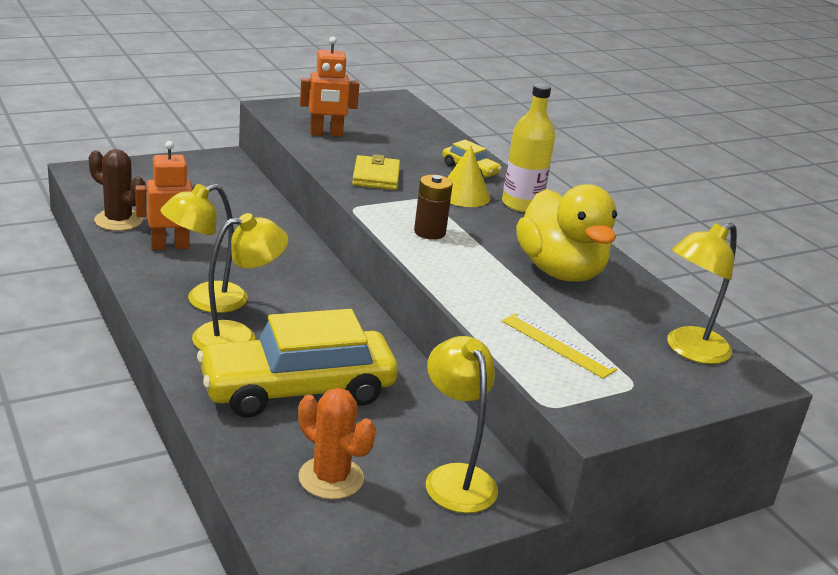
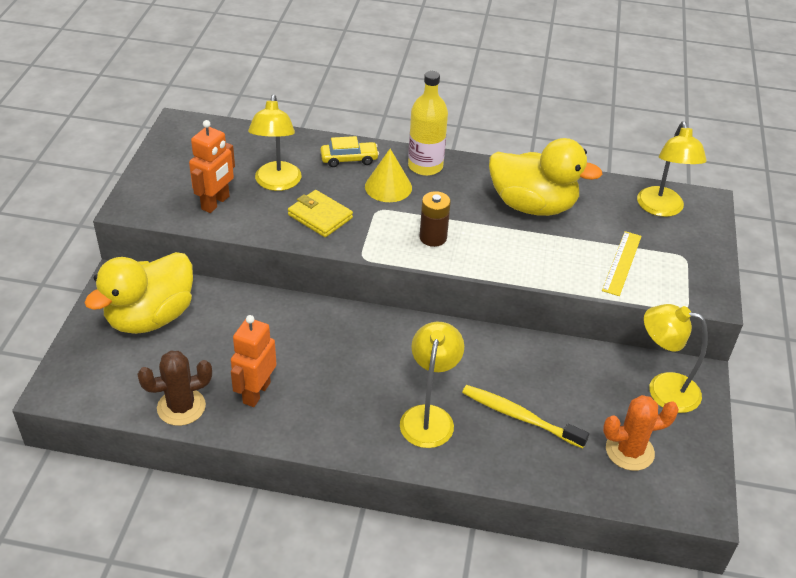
camera: 50 degrees left, 15 degrees up
yellow lamp [160,184,248,313] -> yellow lamp moved to [248,94,301,191]
yellow car [197,309,398,418] -> yellow toothbrush [462,385,589,448]
yellow ruler [502,313,617,379] -> yellow ruler turned 60 degrees counterclockwise [602,231,642,296]
none -> yellow duck [84,252,193,334]

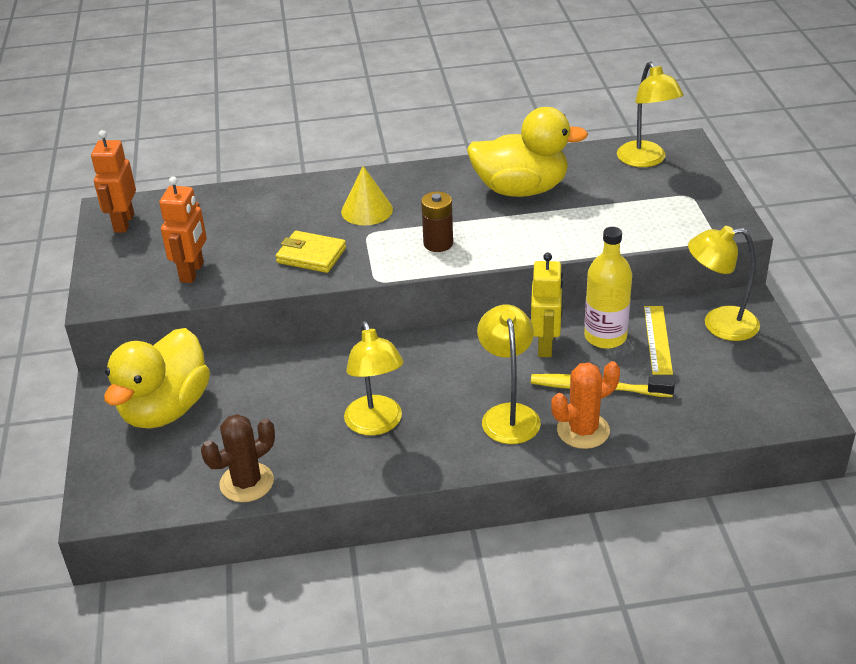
camera: 15 degrees left, 5 degrees down
orange robot [231,315,276,407] -> orange robot moved to [91,130,136,233]
yellow lamp [248,94,301,191] -> yellow lamp moved to [344,321,404,436]
yellow car [320,136,379,167] -> none
yellow bottle [408,71,448,176] -> yellow bottle moved to [584,227,632,349]
yellow ruler [602,231,642,296] -> yellow ruler moved to [644,306,673,375]
orange cactus [603,395,679,471] -> orange cactus moved to [551,361,620,449]
none -> yellow robot [531,253,563,357]

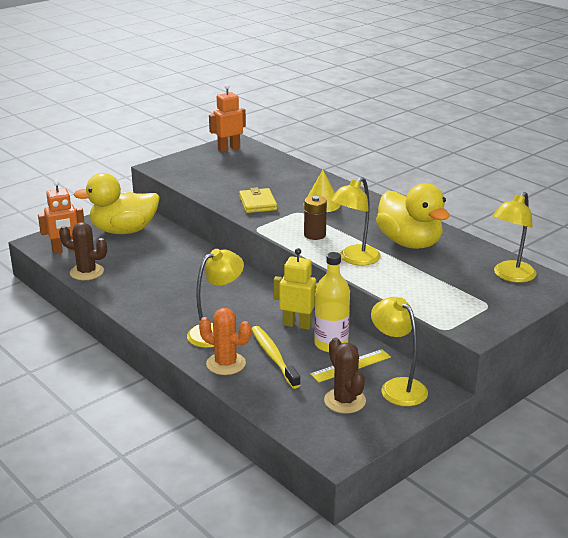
camera: 55 degrees right, 10 degrees down
orange robot [159,176,207,283] -> orange robot moved to [38,180,85,254]
yellow lamp [344,321,404,436] -> yellow lamp moved to [330,177,381,266]
yellow robot [531,253,563,357] -> yellow robot turned 135 degrees counterclockwise [274,248,318,330]
none -> brown cactus [324,338,366,414]

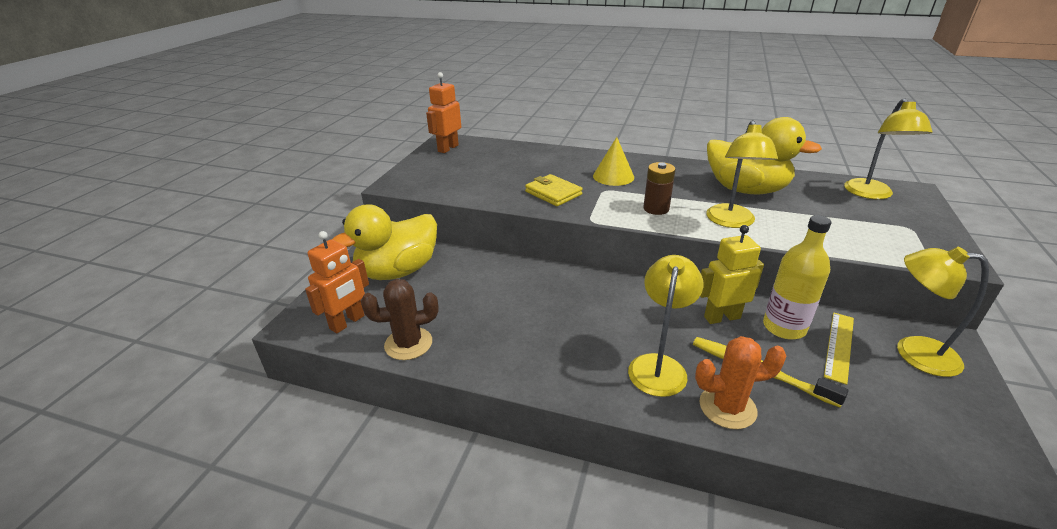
camera: 30 degrees left, 5 degrees up
brown cactus [324,338,366,414] -> none

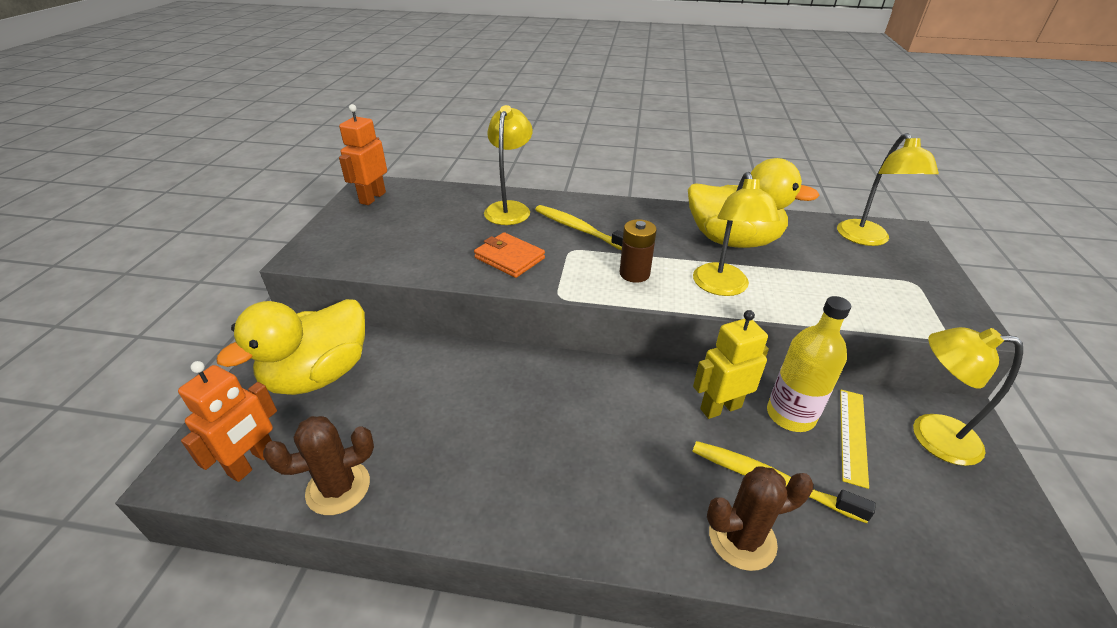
camera: 10 degrees left, 5 degrees up
yellow wallet [525,174,583,206] -> orange wallet [474,232,545,278]
yellow cone [593,137,634,186] -> yellow toothbrush [535,205,623,250]
yellow lamp [628,255,704,397] -> yellow lamp moved to [484,105,533,225]
orange cactus [695,336,786,429] -> brown cactus [707,466,814,571]

